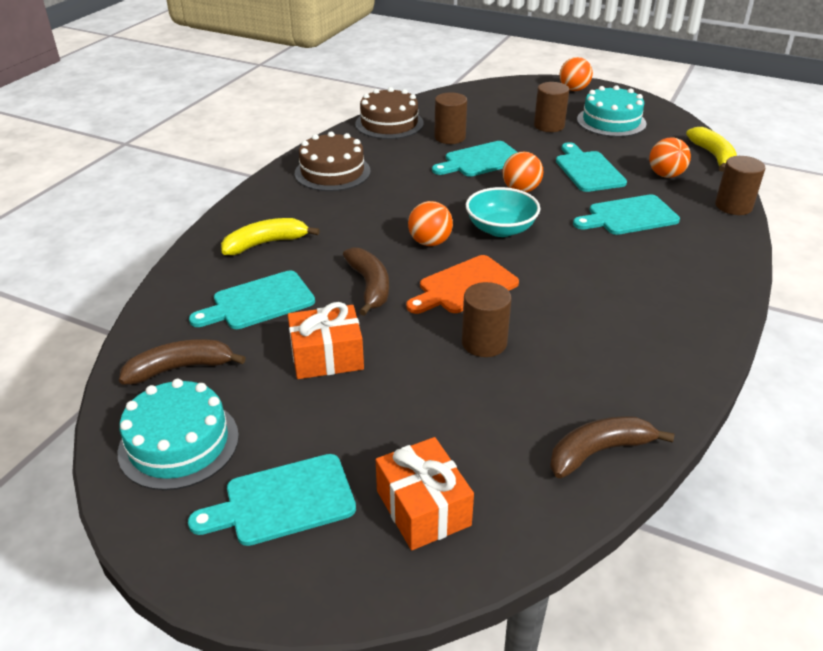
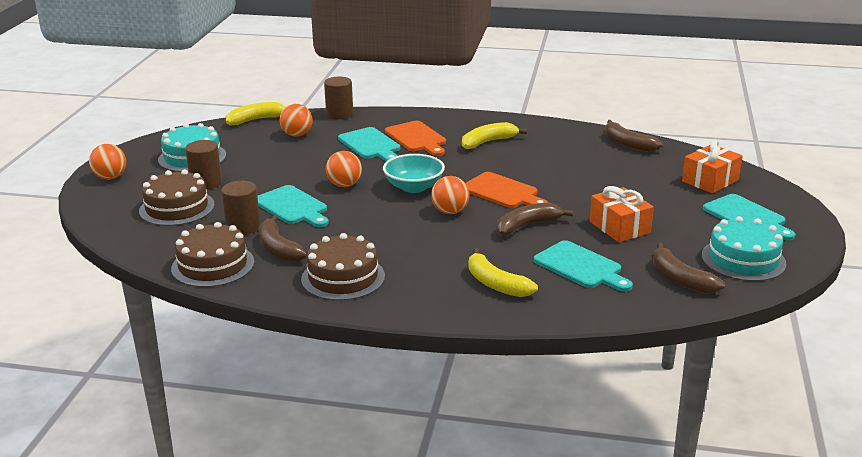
camera: 105 degrees left, 10 degrees down
brown cylinder [462,282,511,357] -> none
turquoise cutting board [556,142,627,192] -> none
none -> brown cake [139,170,215,226]
none -> brown banana [259,215,307,262]
none -> orange cutting board [385,121,446,156]
none -> yellow banana [462,122,527,149]

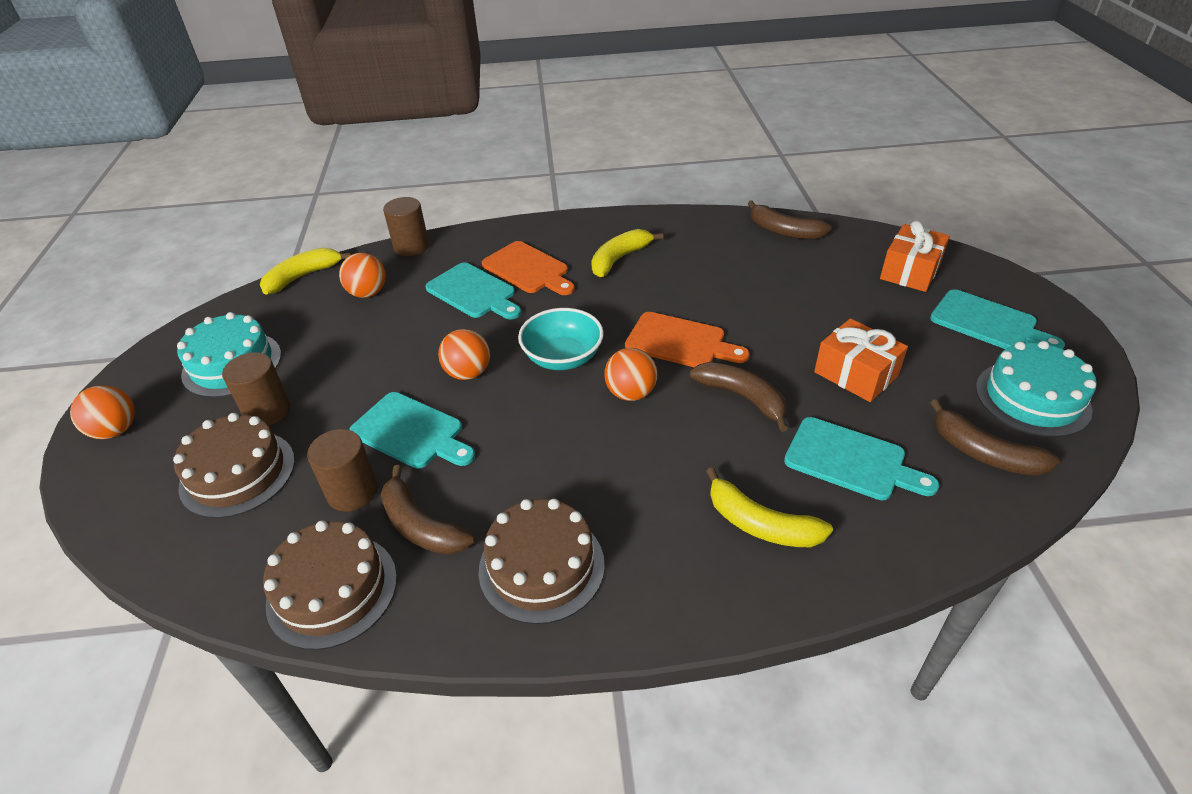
camera: 15 degrees left, 15 degrees up
brown banana [497,203,573,236] -> brown banana turned 90 degrees clockwise [690,362,788,432]

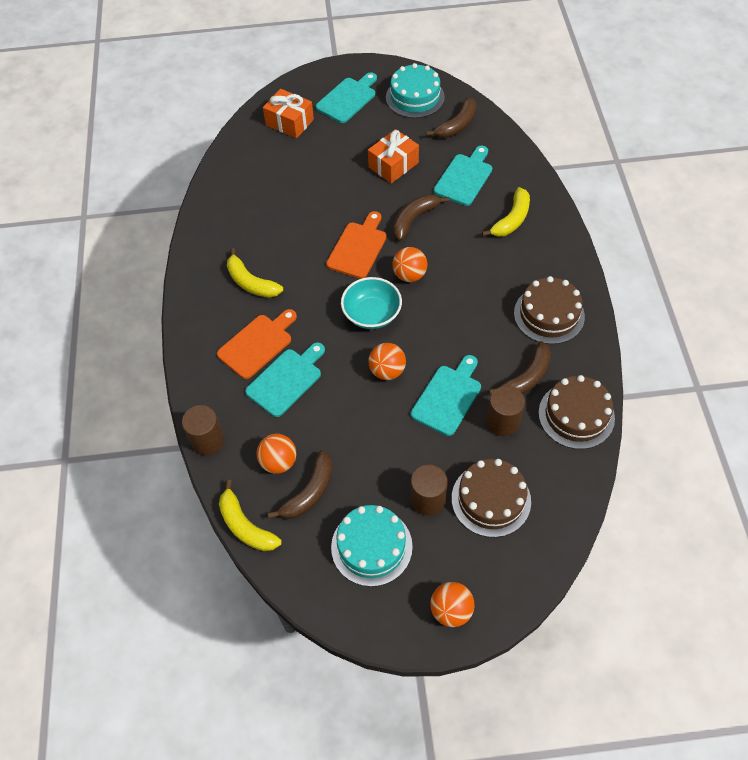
camera: 90 degrees left, 15 degrees up
brown banana [748,201,832,239] -> brown banana moved to [268,450,333,519]

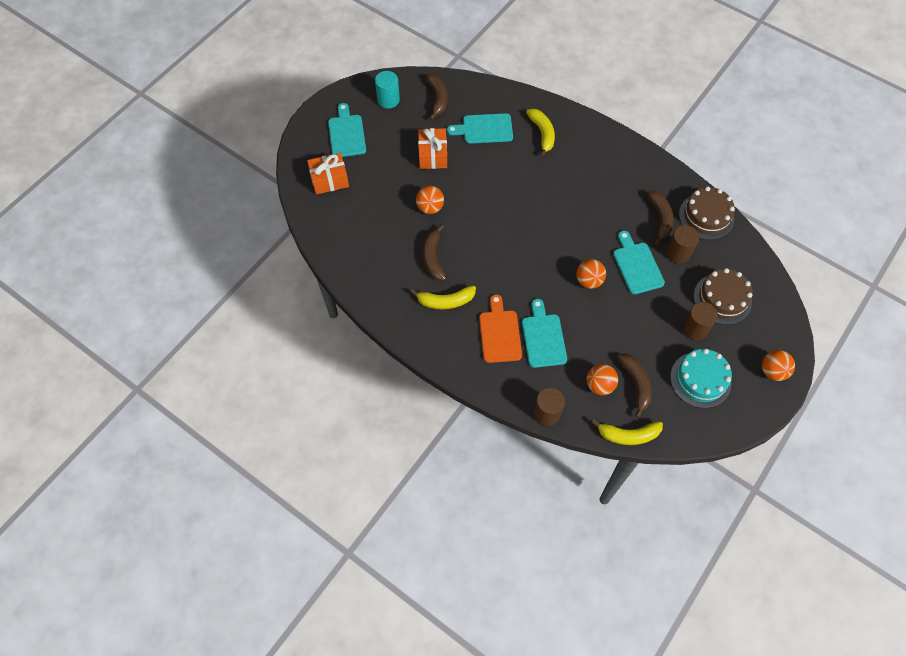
camera: 50 degrees left, 5 degrees up
orange cutting board [326,211,387,279] -> none
turquoise bowl [341,277,402,329] -> none
turquoise cake [386,63,445,118] -> turquoise cylinder [375,71,400,109]
orange ball [392,247,427,282] -> orange ball moved to [416,186,444,214]
brown banana [393,194,449,241] -> brown banana moved to [423,225,447,280]
turquoise cutting board [434,146,492,206] -> turquoise cutting board turned 75 degrees counterclockwise [447,113,513,144]
brown cake [514,276,585,344] -> none

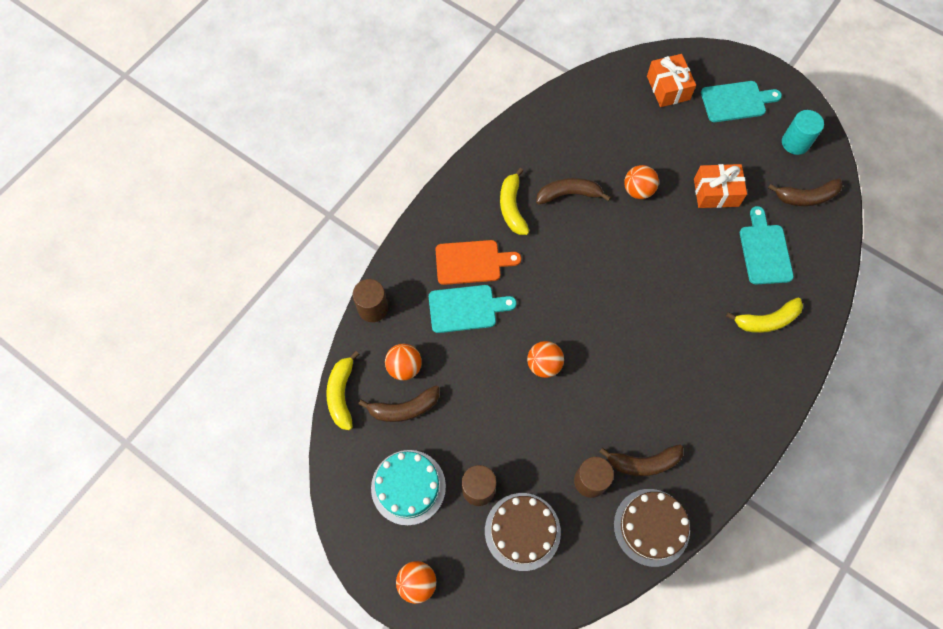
camera: 90 degrees right, 5 degrees up
turquoise cutting board [613,231,665,294] -> none

